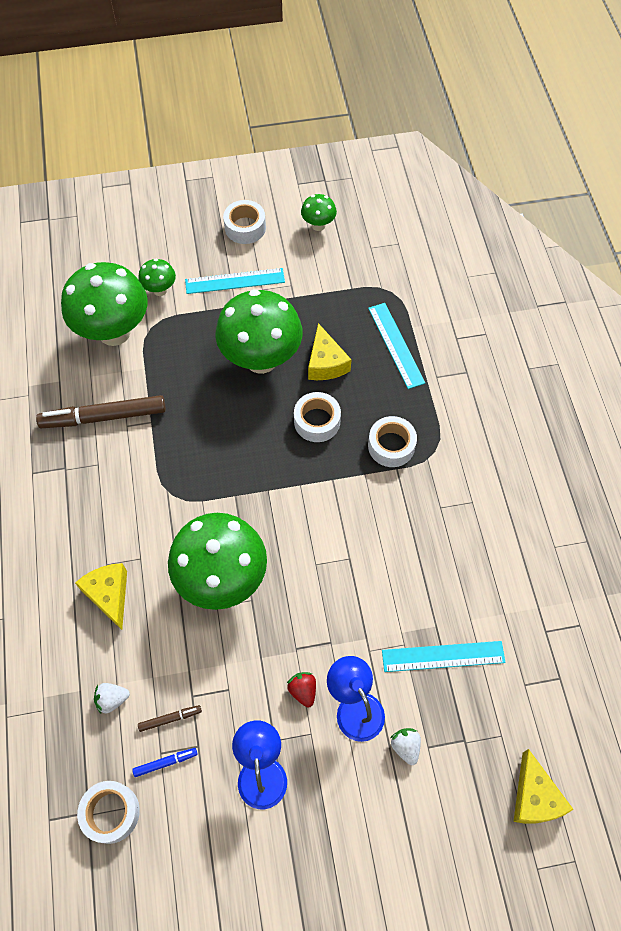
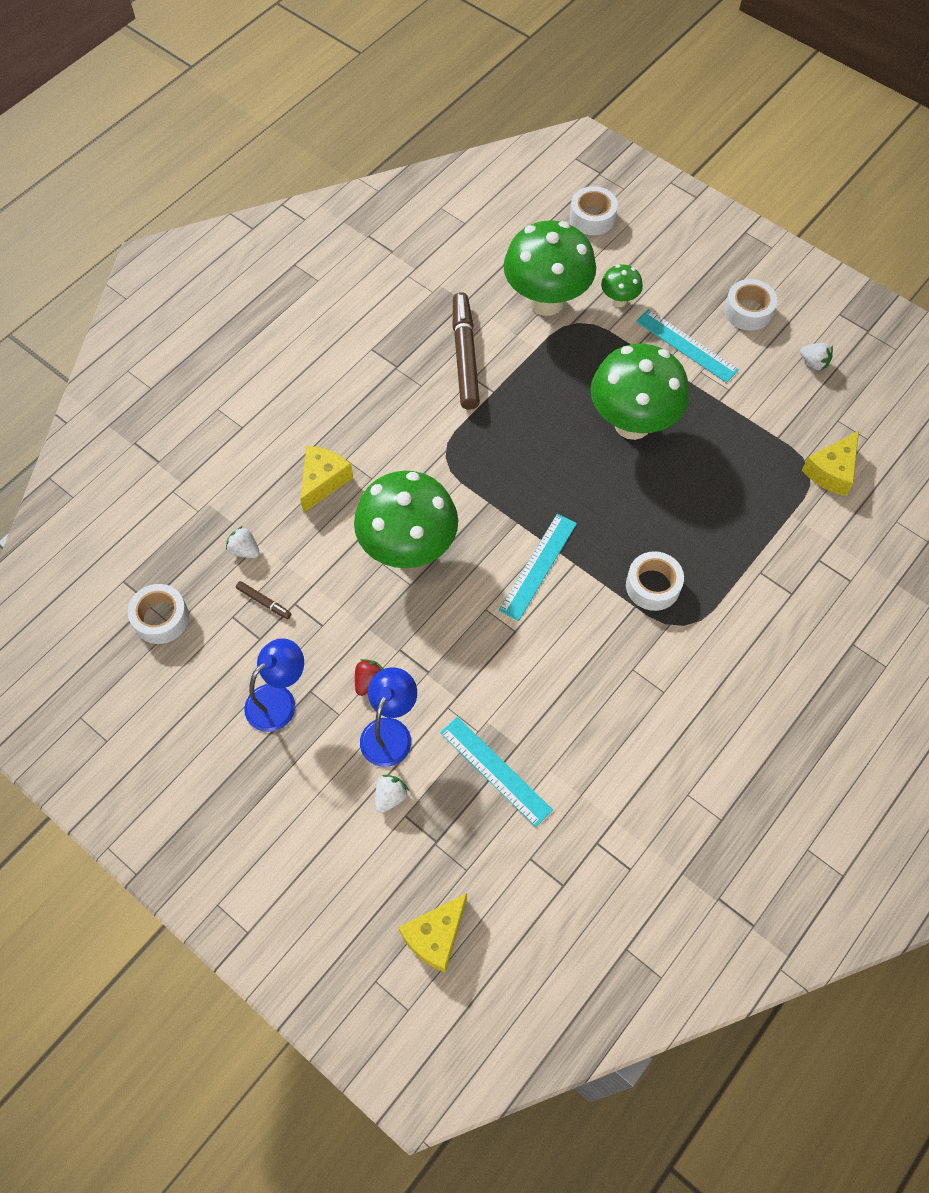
camera: 50 degrees right, 0 degrees up
brown marker [36,395,166,428] -> brown marker turned 45 degrees clockwise [453,292,480,410]
blue marker [132,748,198,777] -> none
white tape [294,392,341,442] -> white tape moved to [570,186,618,235]
green mushroom [301,194,337,231] -> white strawberry [800,343,833,370]
yellow cheese [308,323,352,380] -> yellow cheese moved to [802,431,859,496]
turquoise ruler [368,303,425,389] -> turquoise ruler moved to [499,514,577,621]

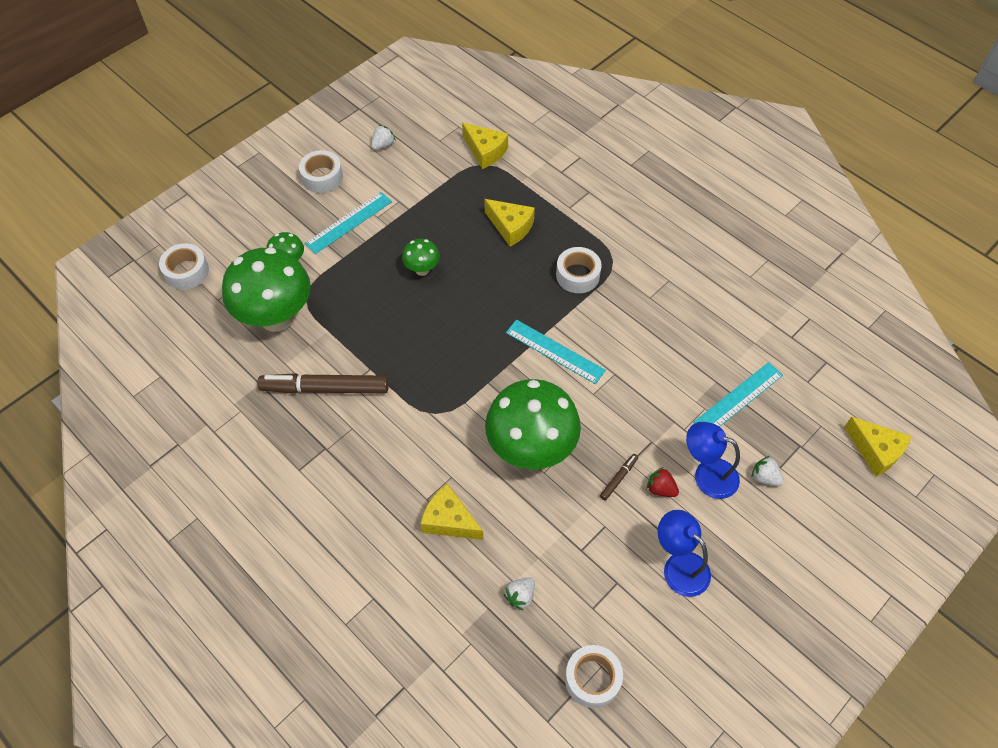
camera: 85 degrees left, 5 degrees down
brown marker [236,581,292,619] -> brown marker moved to [600,454,638,501]
green mushroom [591,344,689,440] -> green mushroom [402,239,440,276], size x0.46
none -> yellow cheese [484,199,535,247]

